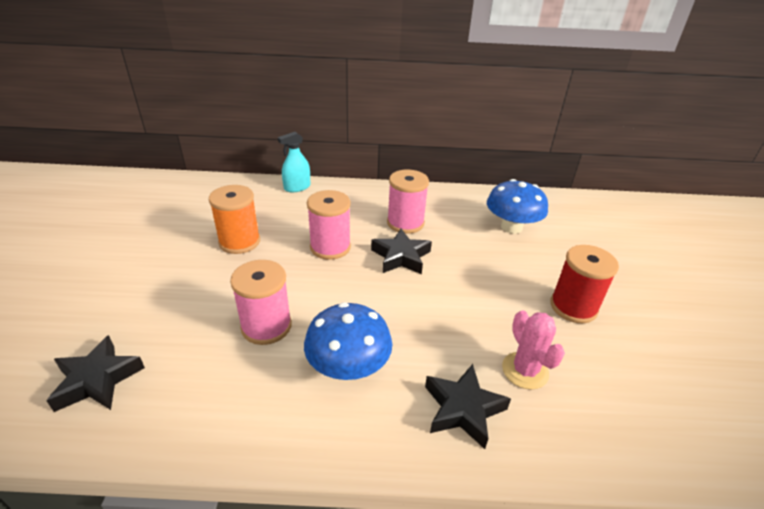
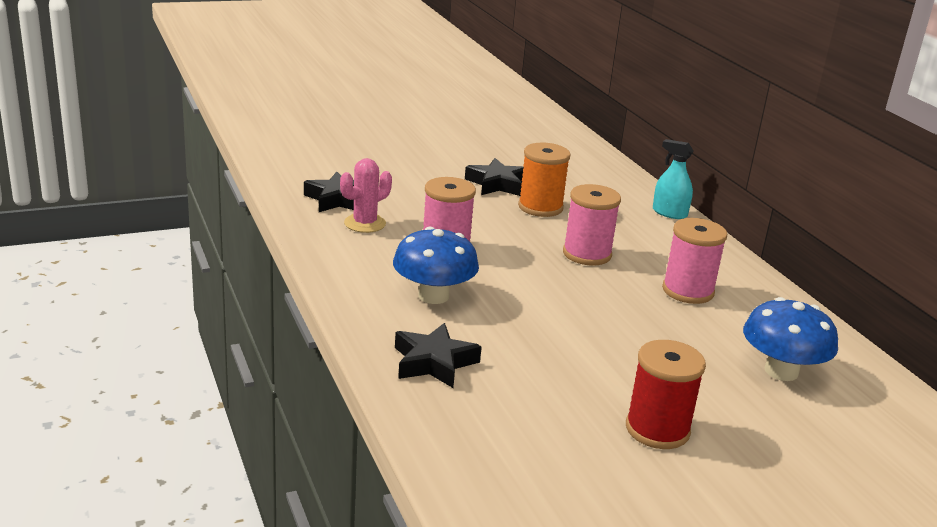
camera: 65 degrees right, 10 degrees down
black star [371,229,432,274] -> black star moved to [465,158,524,196]
pink cactus [502,310,565,390] -> pink cactus moved to [340,158,392,233]

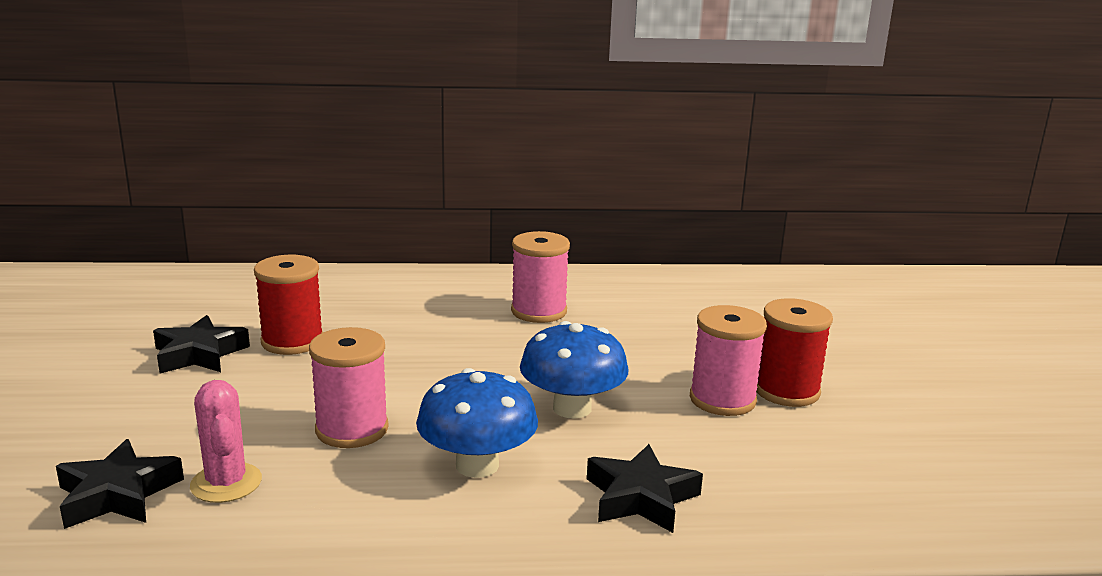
camera: 70 degrees left, 5 degrees down
orange spool [518,143,571,217] -> red spool [254,255,323,355]
pink spool [563,184,621,265] -> pink spool moved to [690,305,767,416]
turquoise spray bottle [653,139,694,219] -> none
blue mushroom [743,297,838,381] -> blue mushroom moved to [520,321,628,419]

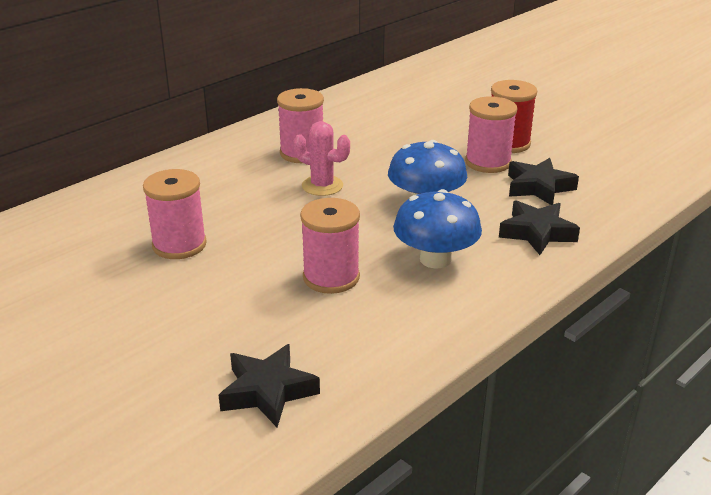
camera: 40 degrees left, 10 degrees up
black star [153,315,250,373] -> black star moved to [508,158,579,205]
pink cactus [190,380,262,503] -> pink cactus moved to [293,121,350,196]
red spool [254,255,323,355] -> pink spool [143,169,207,259]

